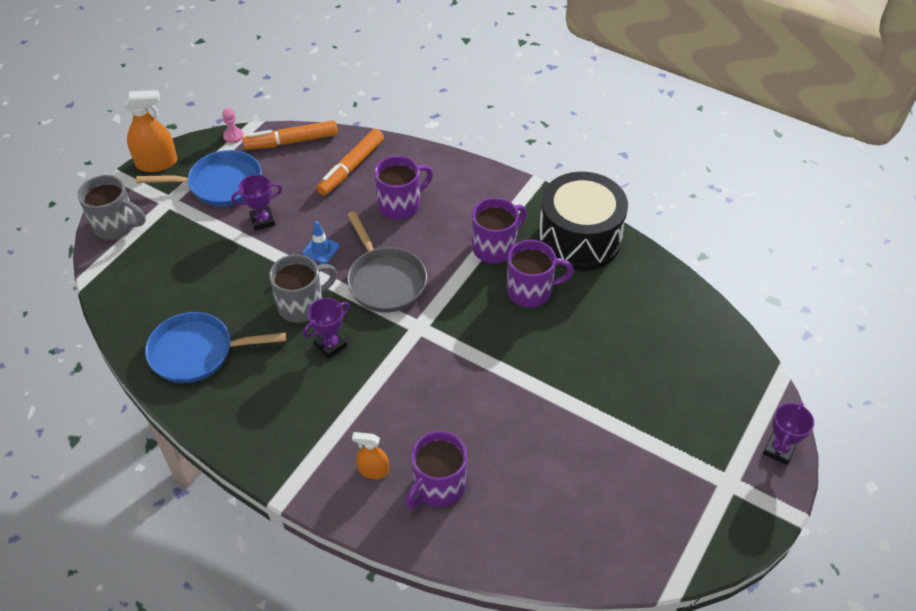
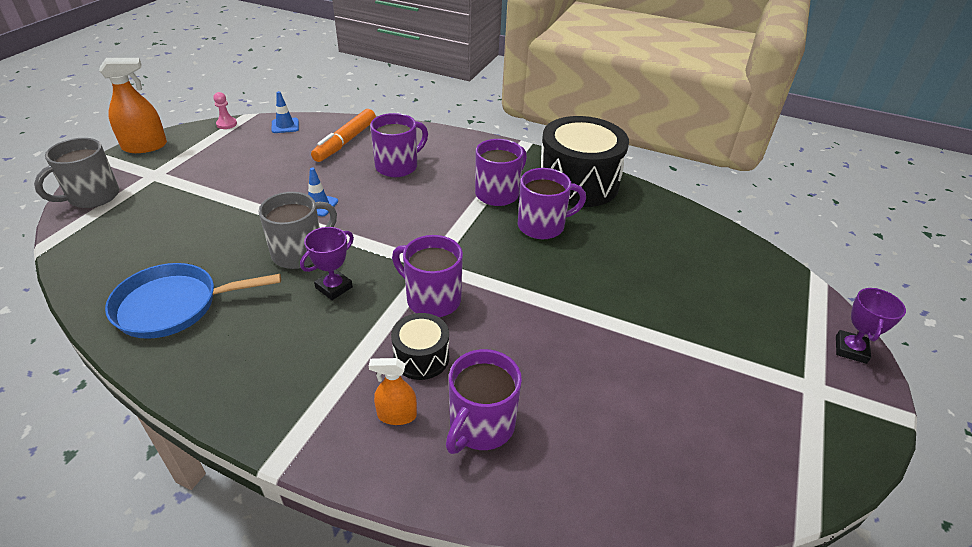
camera: 10 degrees left, 10 degrees down
grey mug [78,175,146,240] -> grey mug turned 120 degrees clockwise [34,138,119,208]
blue pan [136,150,262,206] -> none
purple trophy [231,175,282,231] -> none
orange marker [242,120,338,150] -> blue traffic cone [272,91,299,133]
grey pan [347,211,427,313] -> none
none -> black drum [391,313,449,380]
none -> purple mug [392,235,463,317]

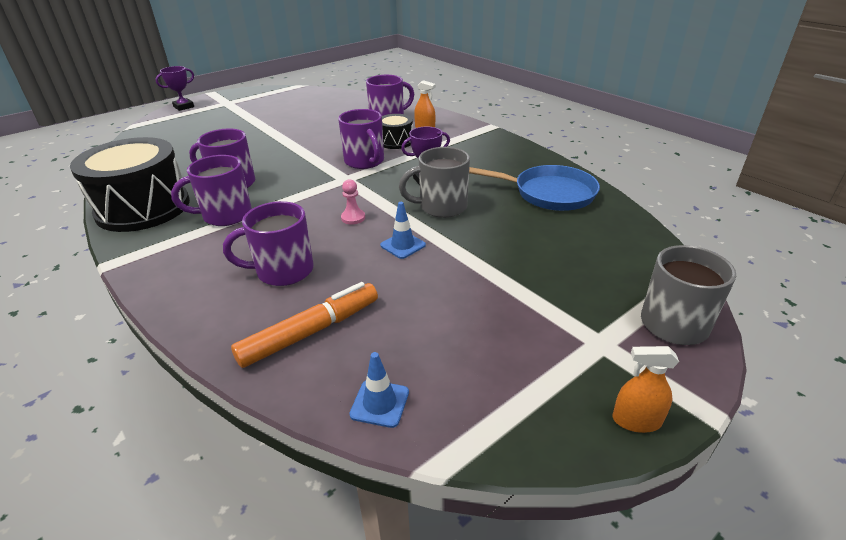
camera: 150 degrees left, 5 degrees down
orange spray bottle [99,58,167,153] -> orange spray bottle [613,346,679,433], size x0.60
pink pawn [213,92,237,129] -> pink pawn moved to [341,179,365,225]

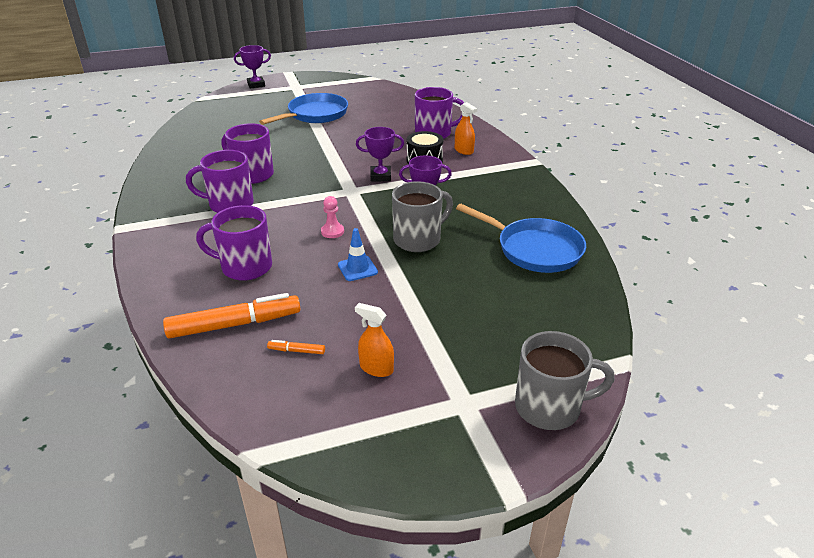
camera: 20 degrees right, 0 degrees up
black drum [70,137,190,232] -> none
purple mug [338,109,384,169] -> purple trophy [356,127,404,182]
blue traffic cone [349,352,409,428] -> none
grey mug [399,147,470,218] -> grey mug turned 135 degrees clockwise [392,181,453,252]
orange spray bottle [613,346,679,433] -> orange spray bottle moved to [355,303,394,377]
none -> blue pan [259,93,348,125]
none -> orange marker [267,340,325,354]

